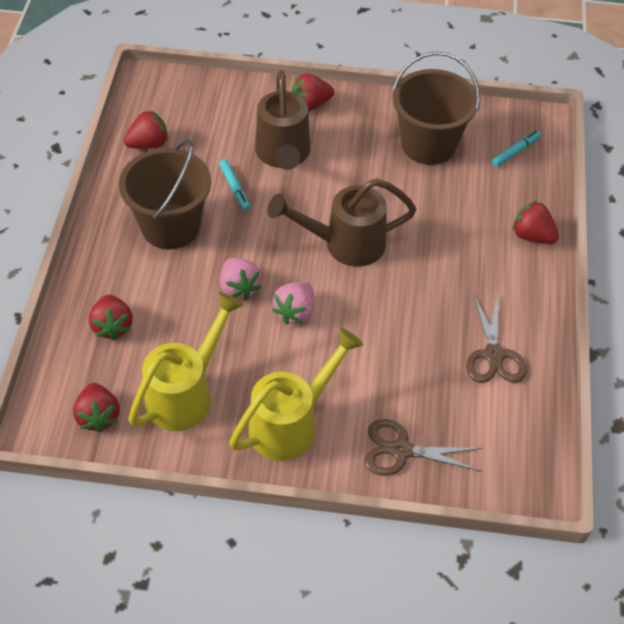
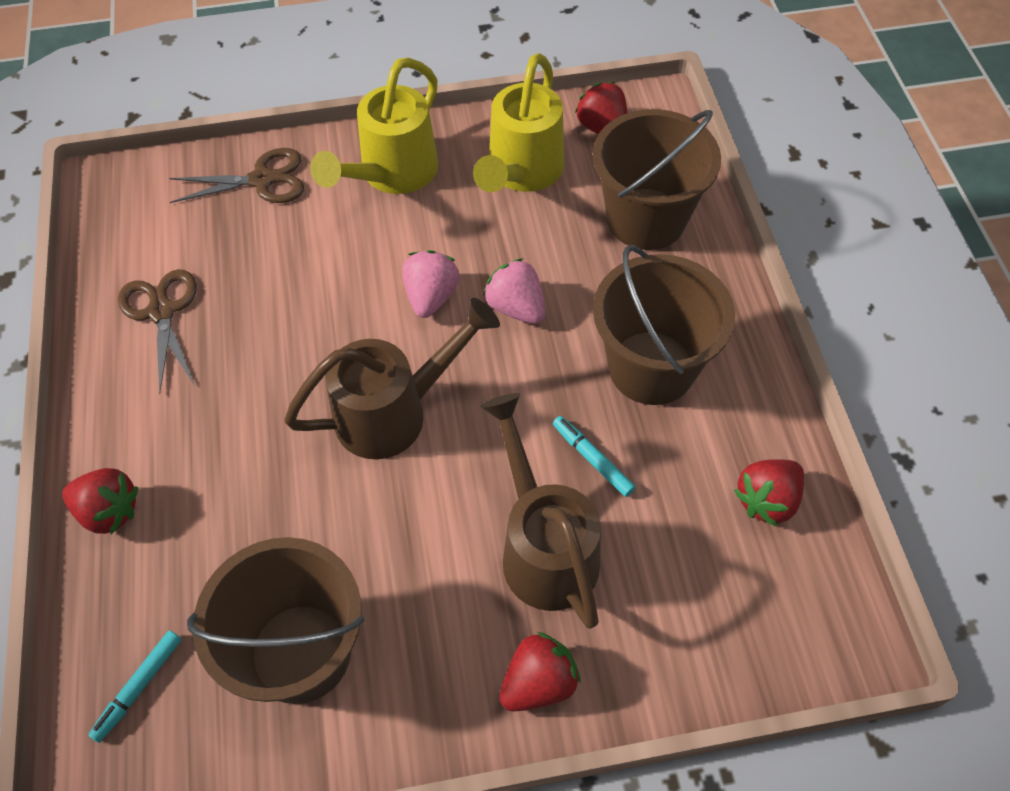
camera: 165 degrees right, 5 degrees up
red strawberry [89,295,133,341] -> brown bucket [593,109,721,250]

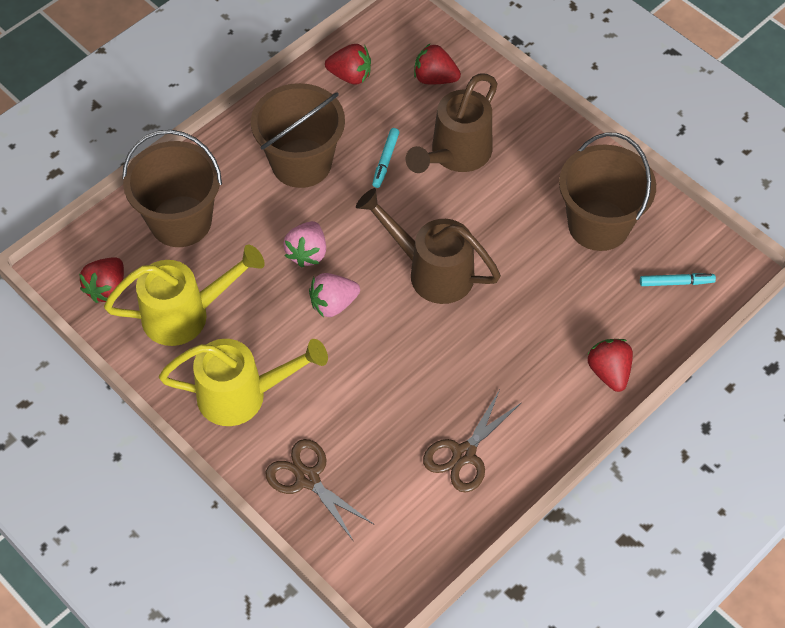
camera: 125 degrees left, 0 degrees up
red strawberry [499,632,581,712] -> red strawberry moved to [414,44,461,84]

